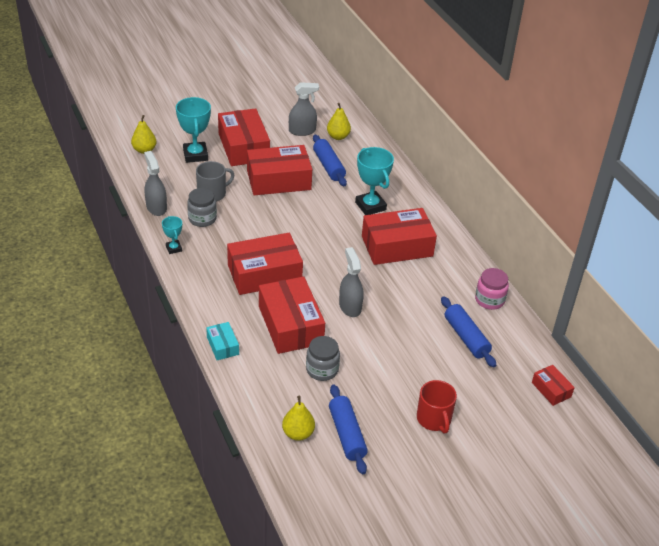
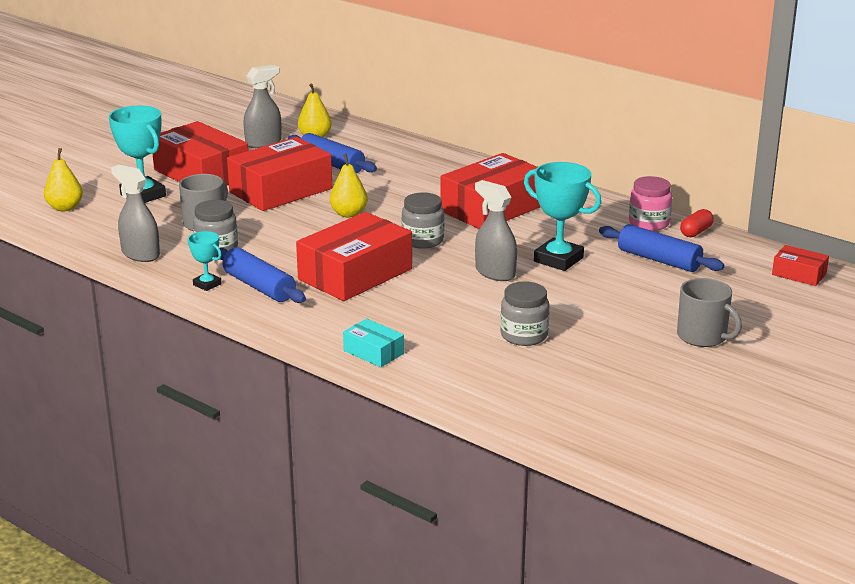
camera: 25 degrees left, 15 degrees down
red box [259,276,325,354] -> none
yellow pear [282,396,315,441] -> yellow pear moved to [330,154,368,218]
blue rolling pin [329,384,368,474] -> blue rolling pin moved to [216,247,306,303]
turquoise trophy [355,147,394,215] -> turquoise trophy moved to [524,162,601,271]
red mug [417,380,457,434] -> grey mug [677,278,742,347]
none -> grey jar [401,192,444,249]
none -> red capsule [680,209,714,237]

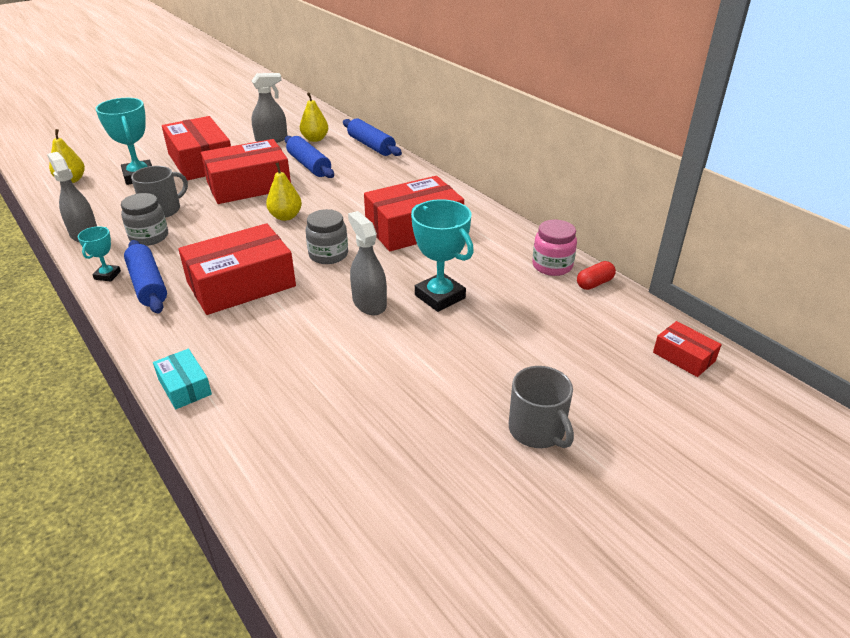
camera: 15 degrees right, 10 degrees up
turquoise trophy [188,231,222,291] -> turquoise trophy turned 45 degrees clockwise [78,226,121,281]
grey jar [500,282,550,346] -> none
blue rolling pin [599,224,725,272] -> blue rolling pin moved to [343,118,402,156]

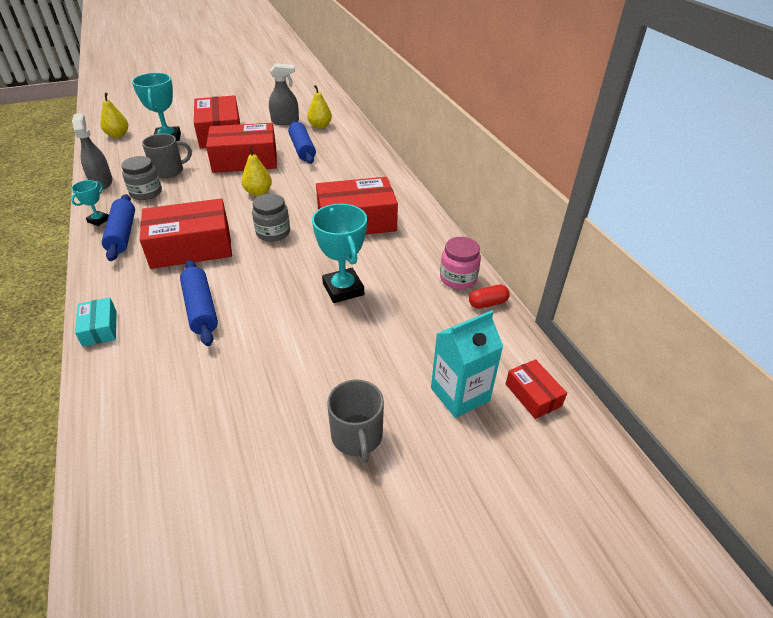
camera: 15 degrees right, 5 degrees up
blue rolling pin [343,118,402,156] -> blue rolling pin moved to [180,260,218,346]
grey spray bottle [348,211,387,315] -> none
none -> turquoise carton [431,310,503,418]

